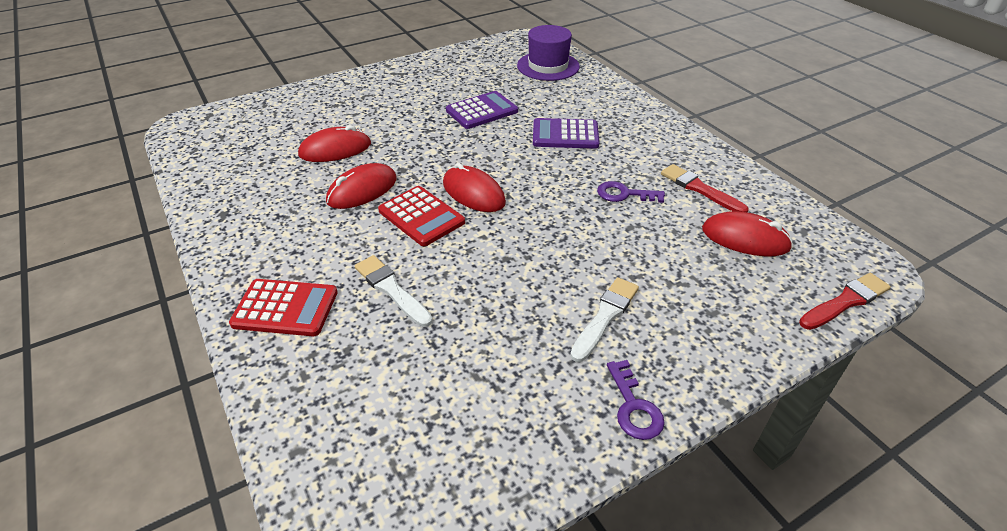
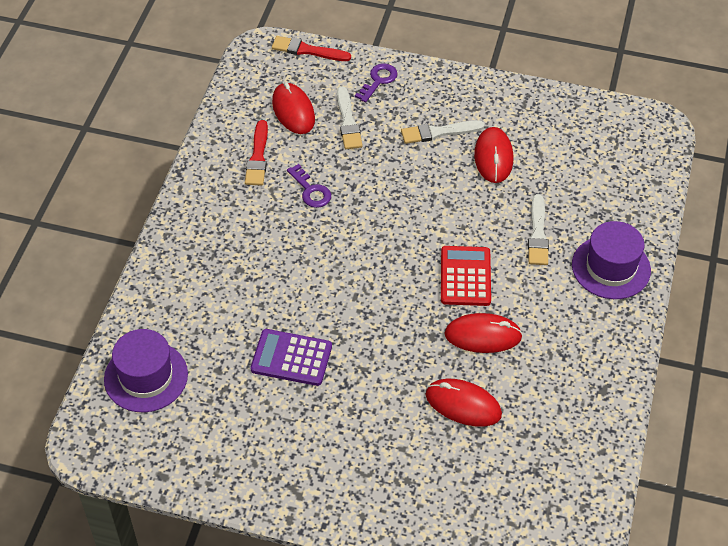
camera: 135 degrees left, 10 degrees up
red calculator [229,279,338,336] -> purple hat [572,221,651,299]
red mouse [443,163,506,212] -> red mouse moved to [474,127,513,183]
purple calculator [533,118,600,149] -> none
purple key [607,360,665,440] -> purple key moved to [355,64,398,102]
none -> white brush [337,86,363,149]

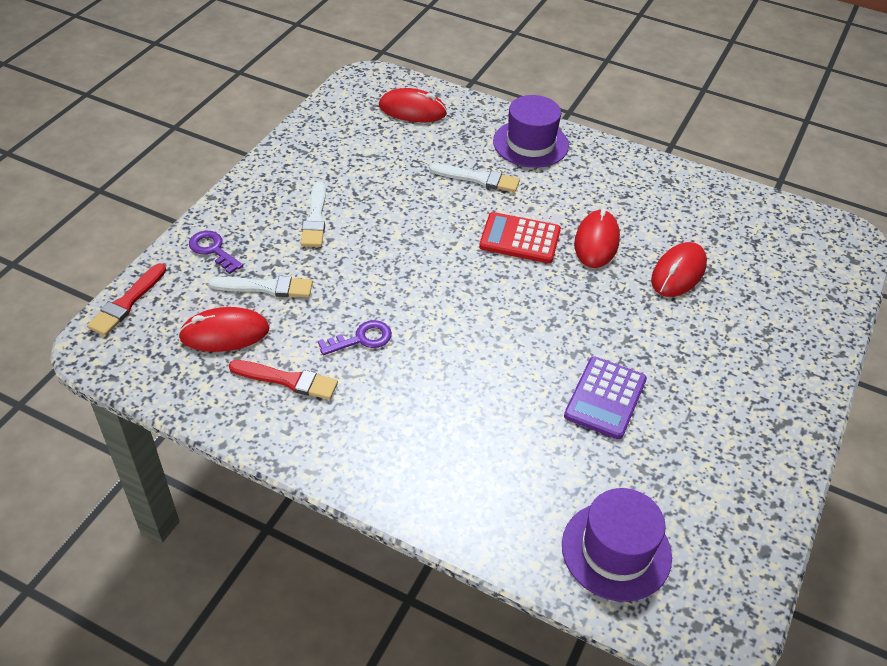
camera: 80 degrees left, 5 degrees down
red mouse [474,127,513,183] -> red mouse moved to [379,88,447,122]

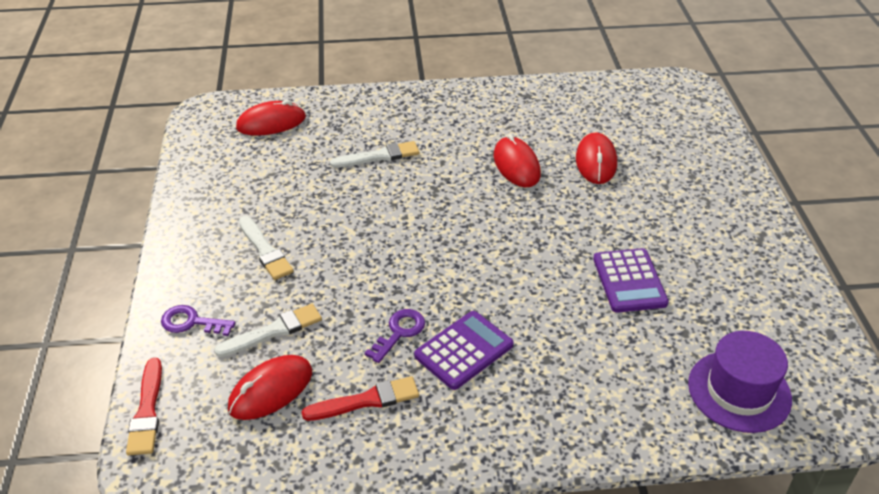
camera: 30 degrees left, 5 degrees down
red calculator [479,212,561,263] -> none
purple hat [493,95,569,168] -> none
none -> purple calculator [414,311,513,390]

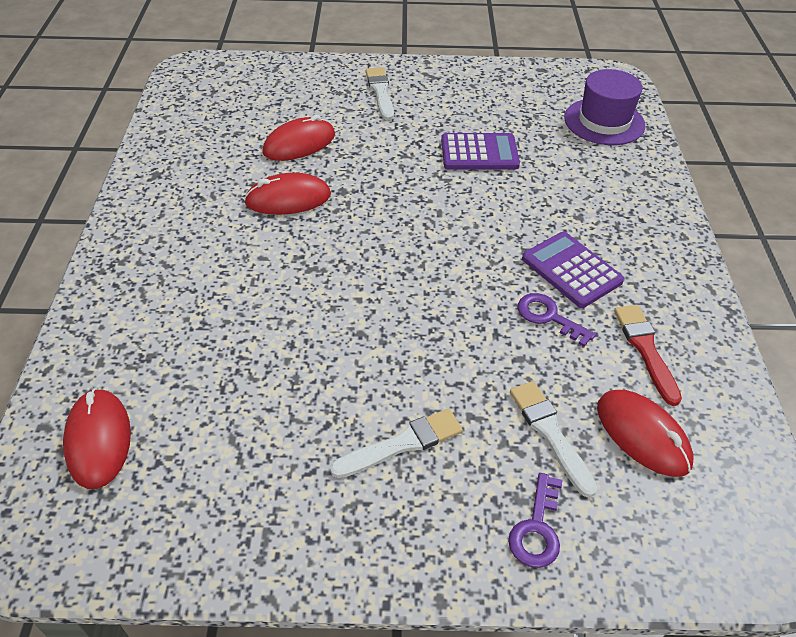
camera: 85 degrees left, 5 degrees up
red brush [126,358,162,455] -> none
white brush [330,141,419,168] -> white brush moved to [366,67,394,120]
red mouse [576,133,617,184] -> red mouse turned 45 degrees counterclockwise [262,115,335,161]

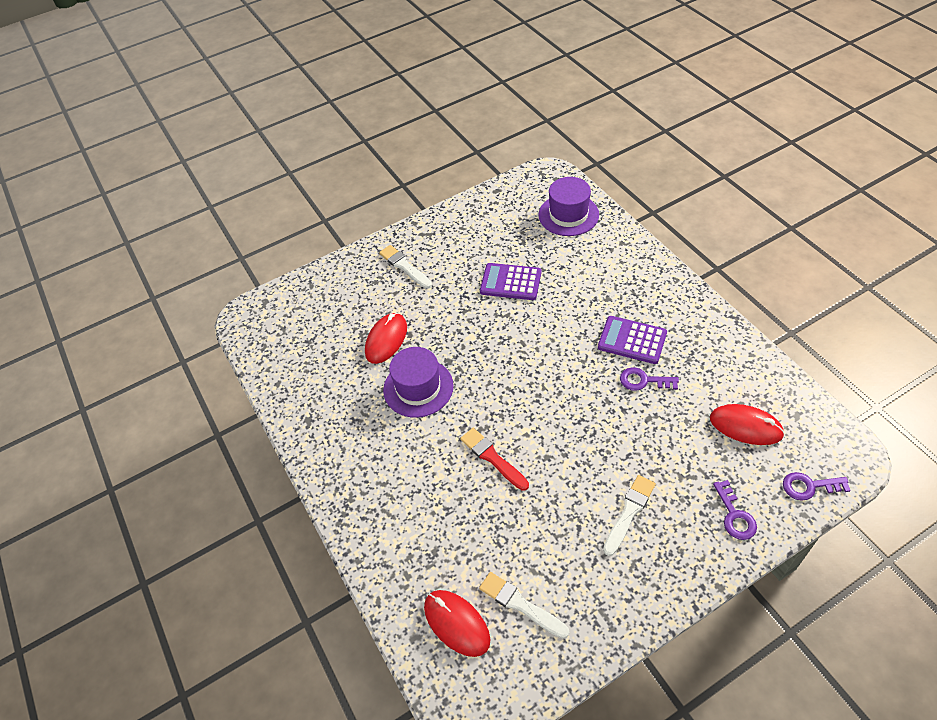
camera: 25 degrees left, 5 degrees up
red mouse [244,173,331,215] -> purple hat [383,347,454,418]
purple calculator [441,133,520,169] -> purple calculator turned 135 degrees counterclockwise [480,263,541,300]
white brush [510,381,597,498] -> white brush moved to [479,572,569,638]
red brush [614,305,682,406] -> red brush moved to [460,428,529,491]
none -> purple key [783,472,851,501]

